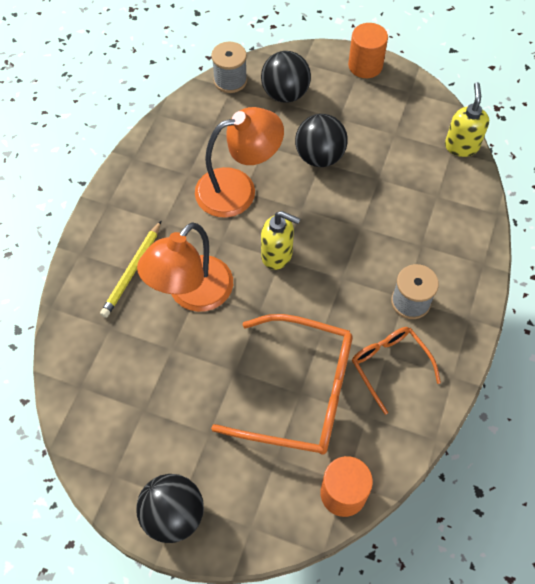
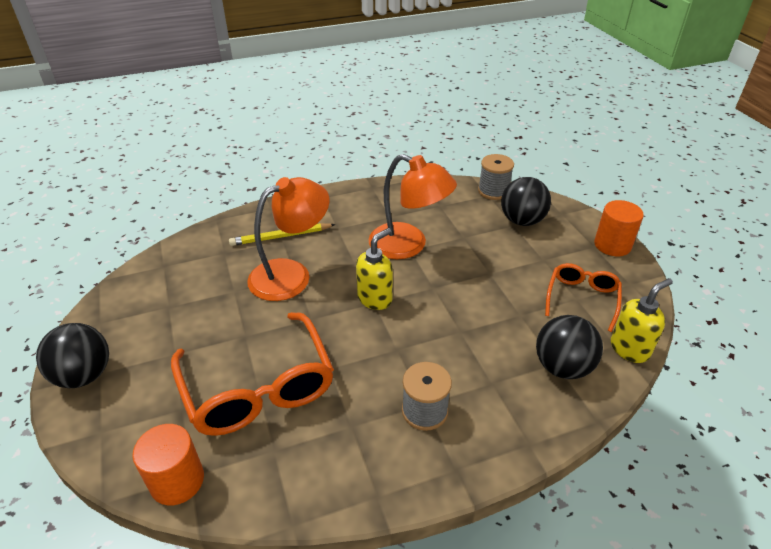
camera: 50 degrees right, 20 degrees down
orange lamp [137,222,233,312] -> orange lamp turned 150 degrees clockwise [247,177,330,301]
yellow soap dispenser [261,211,300,270] -> yellow soap dispenser turned 120 degrees counterclockwise [356,228,393,310]
black ball [295,114,348,167] -> black ball moved to [536,315,603,379]
orange glasses [352,327,441,415] -> orange glasses moved to [545,263,622,332]

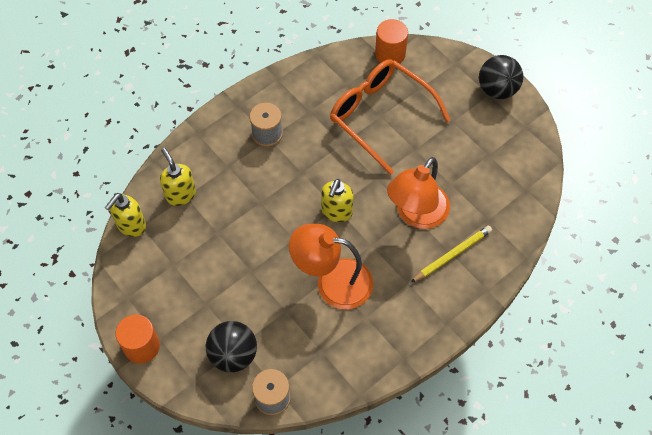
camera: 160 degrees right, 20 degrees up
black ball [536,315,603,379] -> yellow soap dispenser [160,148,196,206]
orange glasses [545,263,622,332] -> none

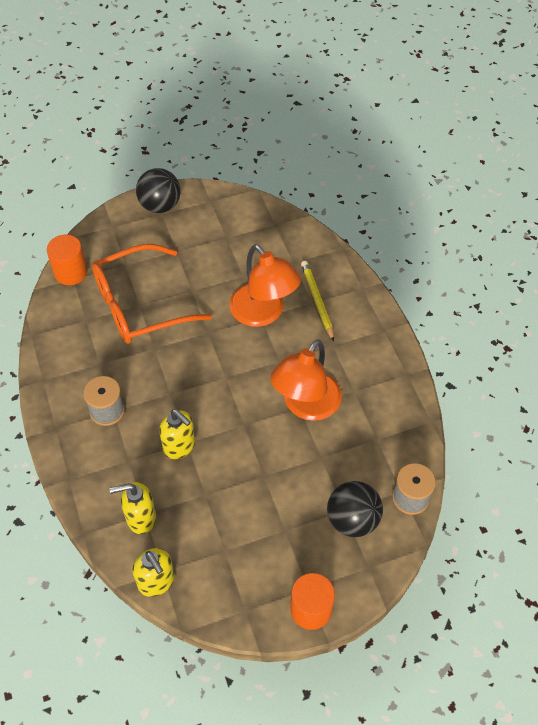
camera: 70 degrees left, 5 degrees down
yellow soap dispenser [321,179,354,222] -> yellow soap dispenser moved to [159,409,195,459]

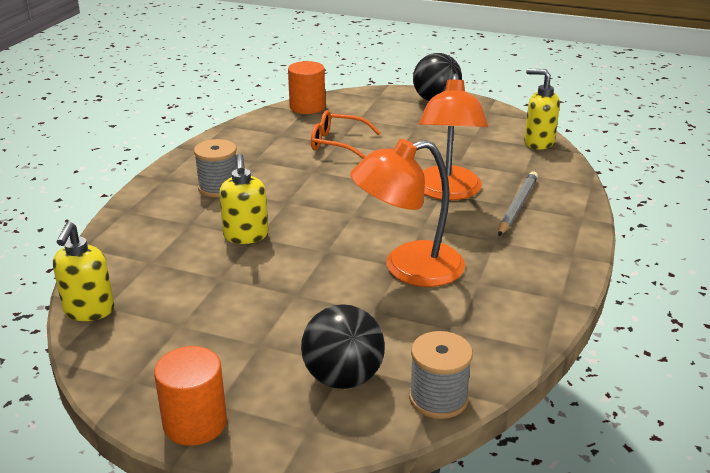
camera: 40 degrees right, 25 degrees down
orange glasses [92,244,212,344] -> orange glasses [311,110,381,159], size x0.56
yellow soap dispenser [109,482,156,534] -> yellow soap dispenser moved to [524,69,560,150]
yellow pencil [301,261,334,341] -> grey pencil [498,172,538,236]

